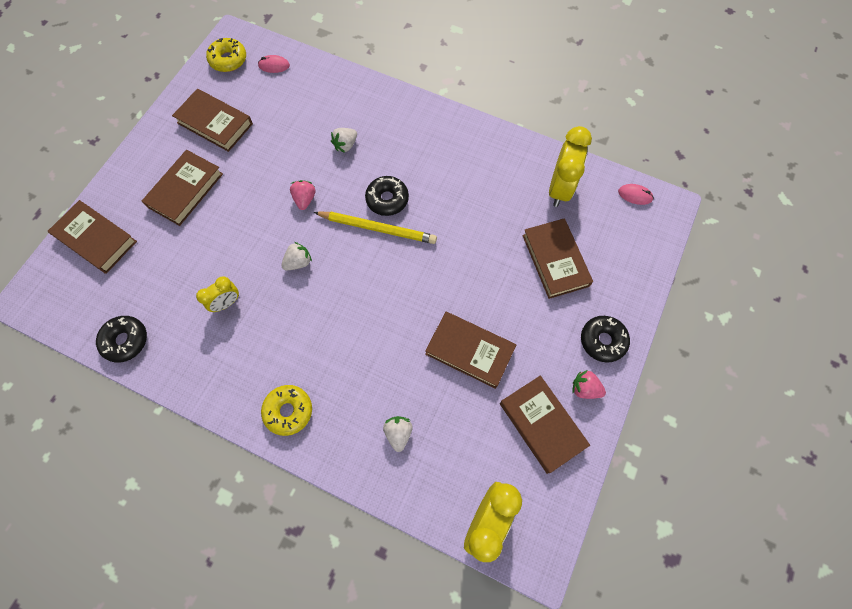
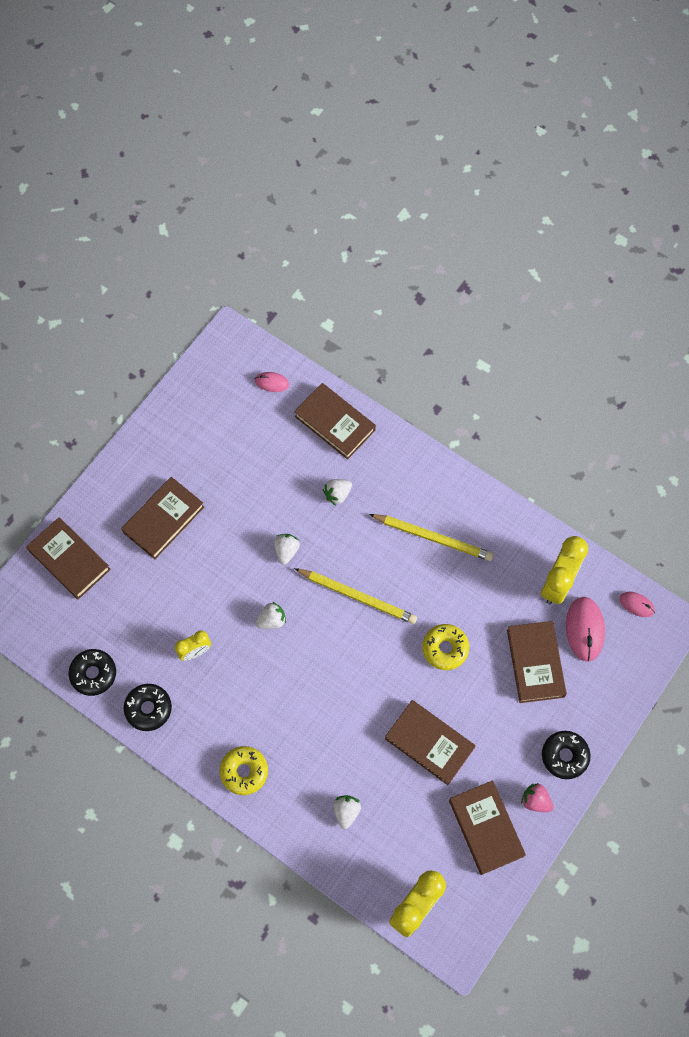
camera: 10 degrees right, 0 degrees up
brown book [172,89,253,152] -> brown book moved to [294,383,376,460]
yellow donut [206,38,246,72] -> yellow donut moved to [422,624,469,670]
pink strawberry [290,180,315,210] -> white strawberry [274,534,300,565]
black donut [365,176,409,216] -> black donut moved to [124,684,172,731]
none -> yellow pencil [369,514,494,561]
none -> pink mouse [566,597,605,662]

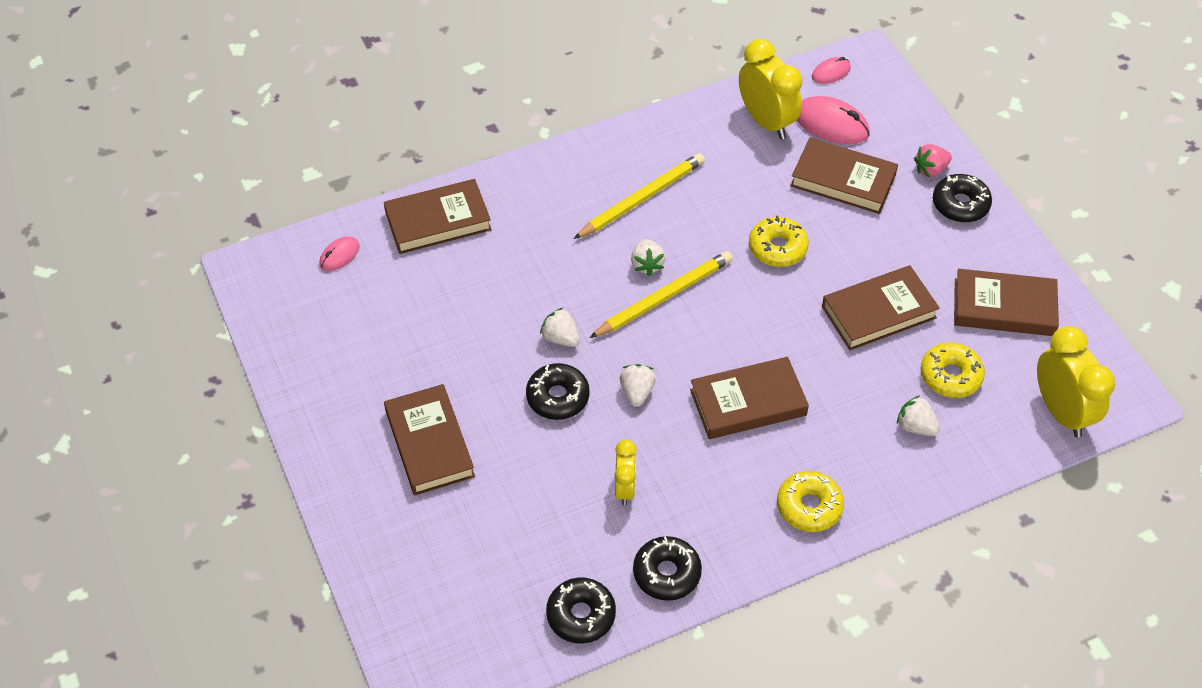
camera: 60 degrees left, 15 degrees down
brown book [26,517,111,600] -> brown book moved to [690,357,809,439]
white strawberry [323,479,352,506] -> white strawberry moved to [631,239,665,276]
pink strawberry [521,783,554,812] -> pink strawberry moved to [914,144,952,177]
none -> black donut [526,363,590,420]
none -> yellow donut [921,342,985,398]

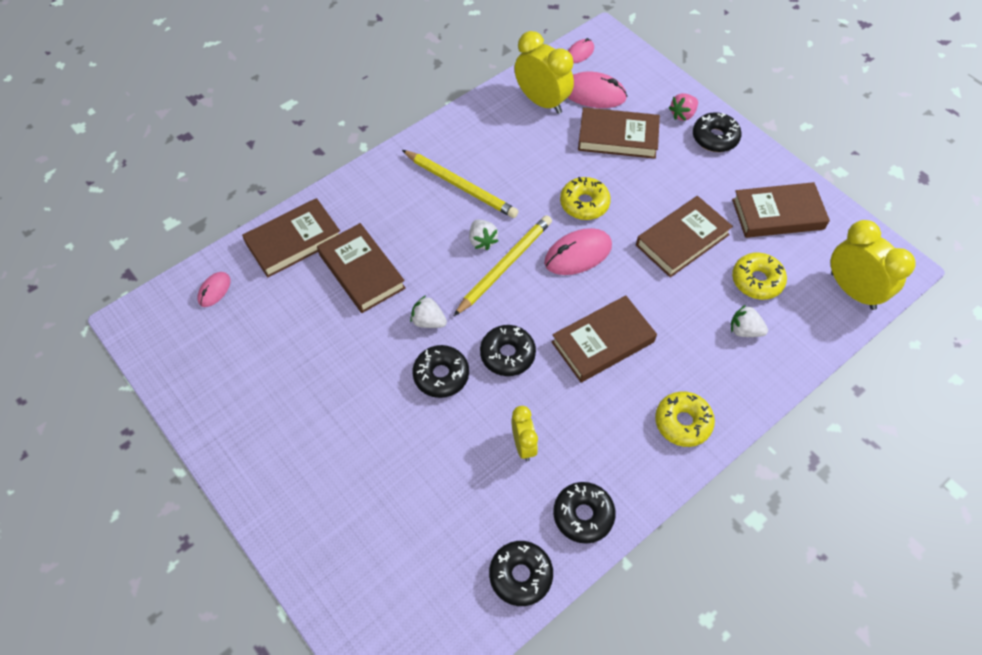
camera: 15 degrees left, 5 degrees up
brown book [384,384,475,495] -> brown book moved to [317,223,406,313]
yellow pencil [574,153,705,239] -> yellow pencil turned 90 degrees clockwise [402,150,518,218]
white strawberry [620,364,656,407] -> black donut [480,325,536,376]
none -> pink mouse [544,228,612,275]

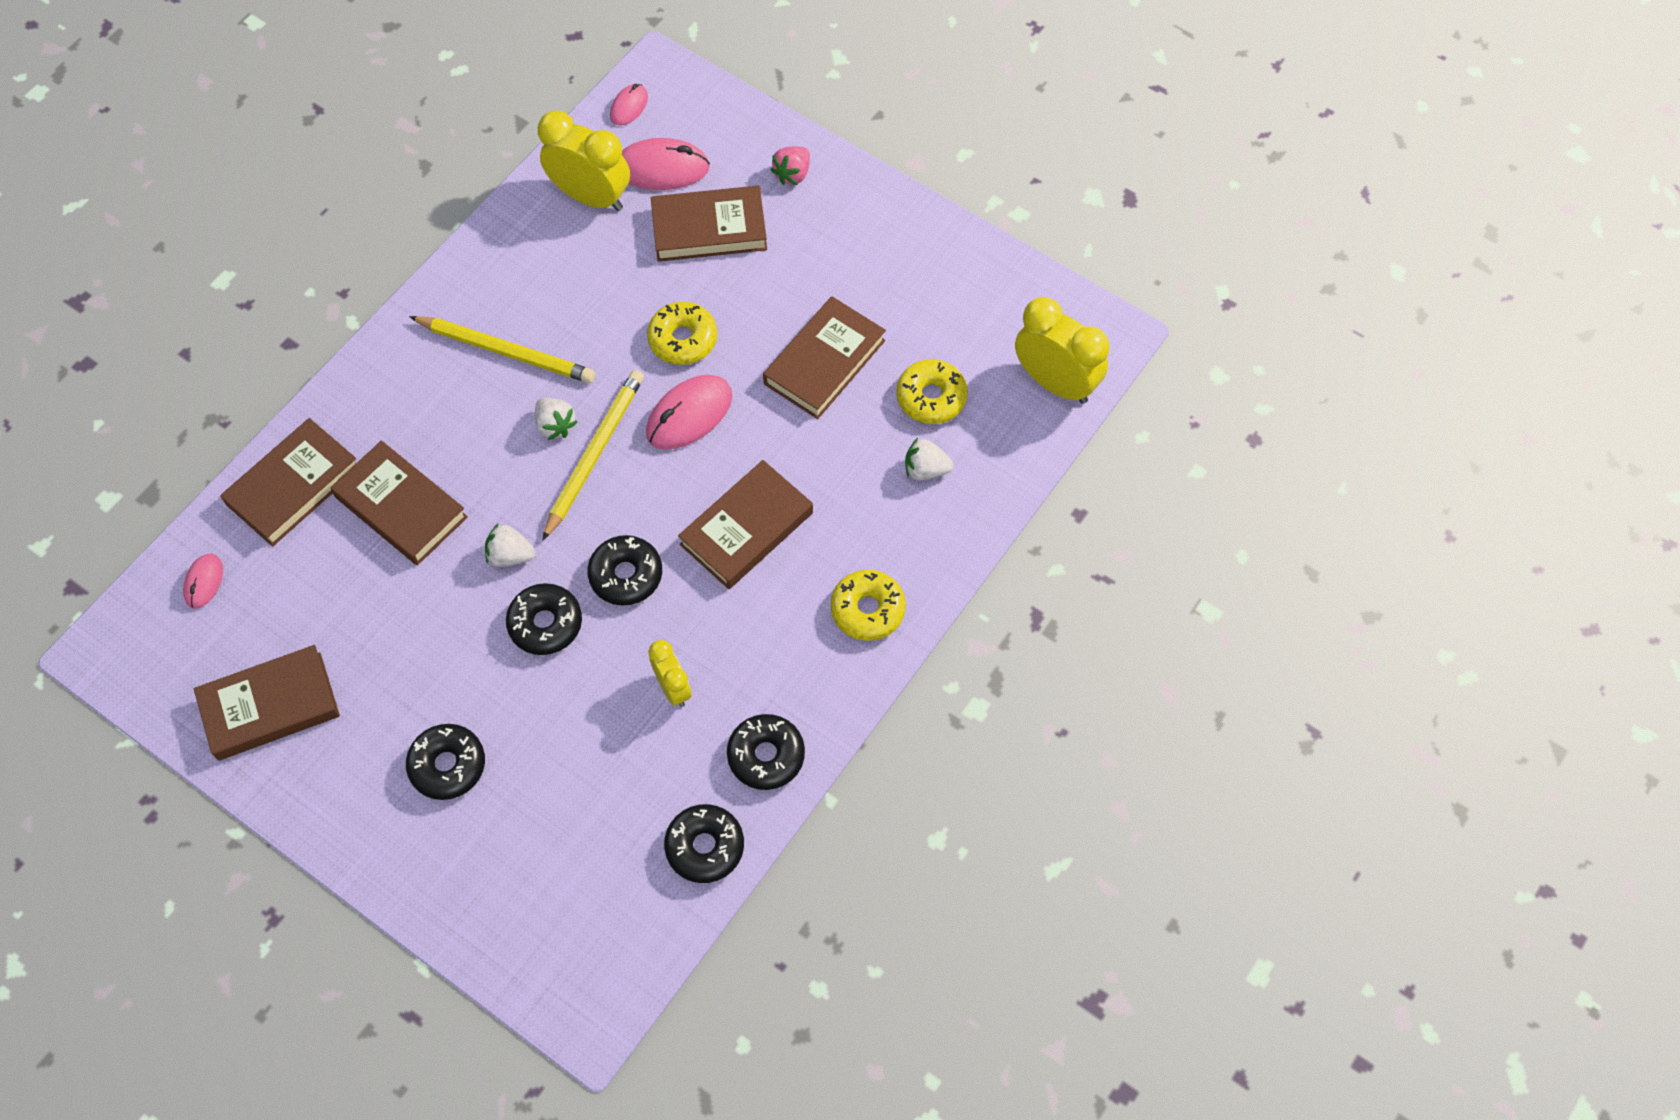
camera: 15 degrees left, 5 degrees up
black donut [693,112,742,152] -> black donut moved to [406,724,485,800]
brown book [732,182,830,238] -> brown book moved to [194,645,340,761]

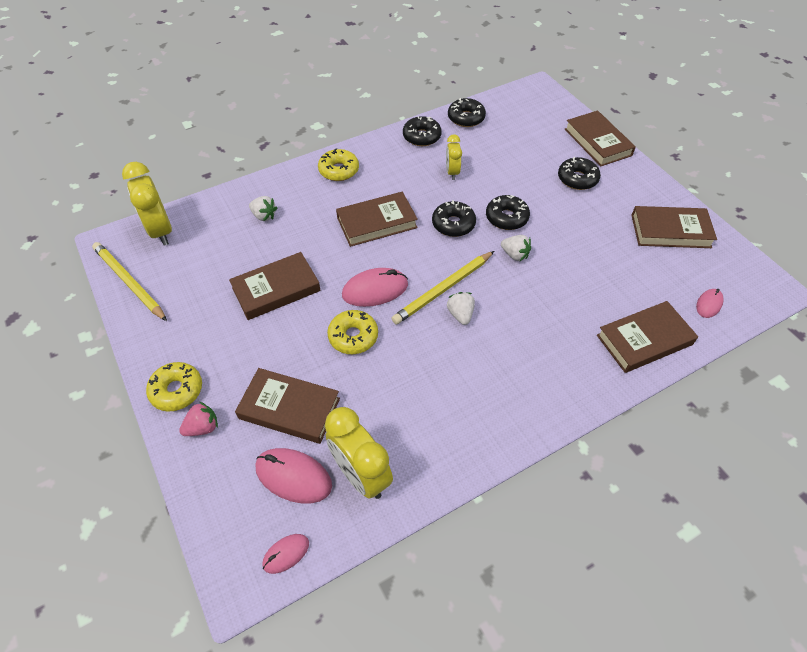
camera: 155 degrees left, 10 degrees down
brown book [330,440,468,565] -> brown book moved to [565,110,636,166]
yellow pencil [409,316,595,383] -> yellow pencil moved to [92,242,167,321]
yellow donut [896,359,968,424] -> yellow donut moved to [146,362,202,412]

